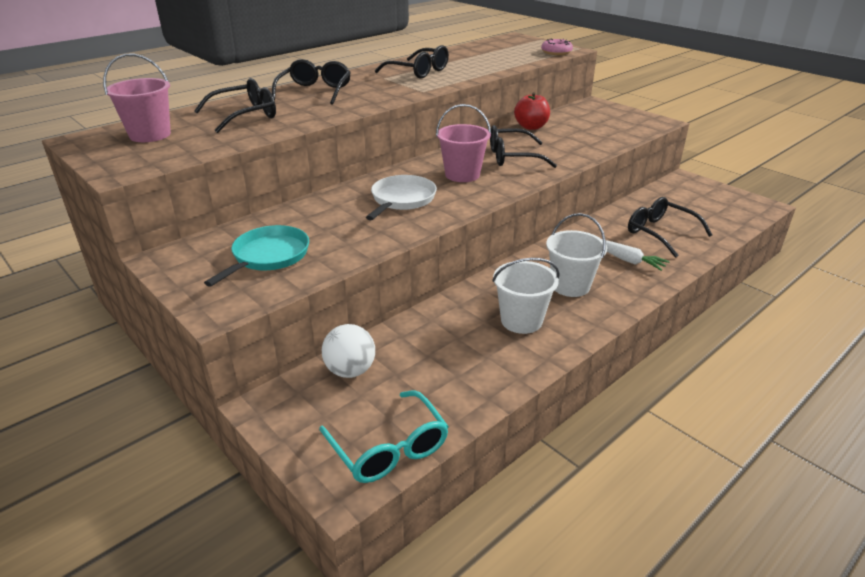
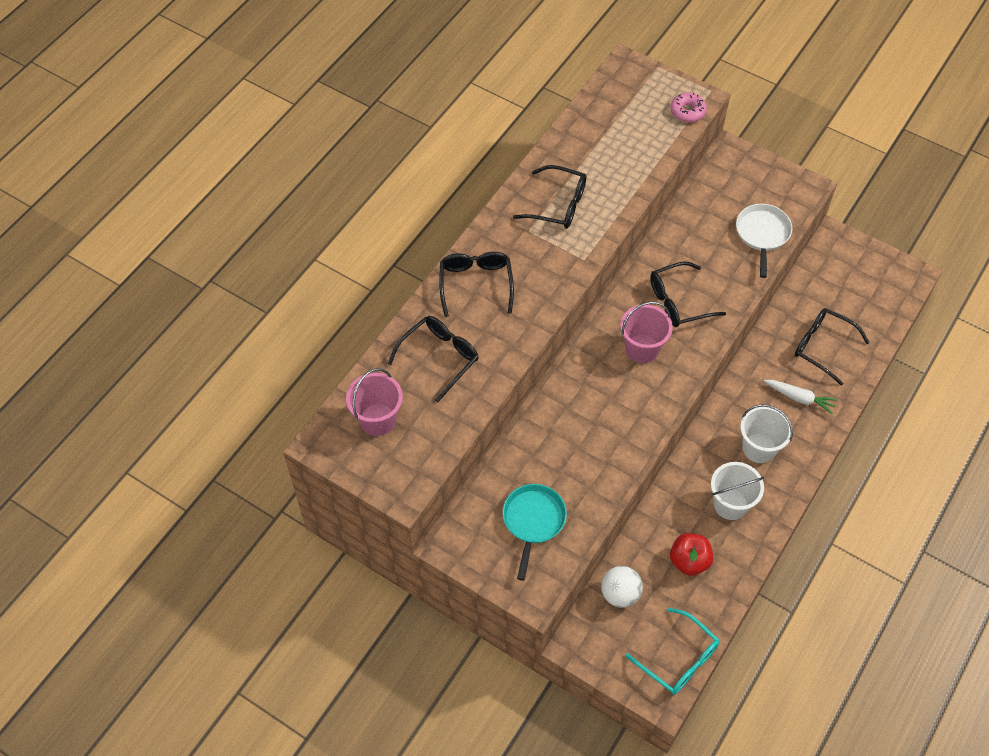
camera: 15 degrees left, 25 degrees up
white pan [366,175,437,220] -> white pan moved to [736,204,792,278]
red apple [514,92,550,130] -> red apple moved to [670,533,713,576]

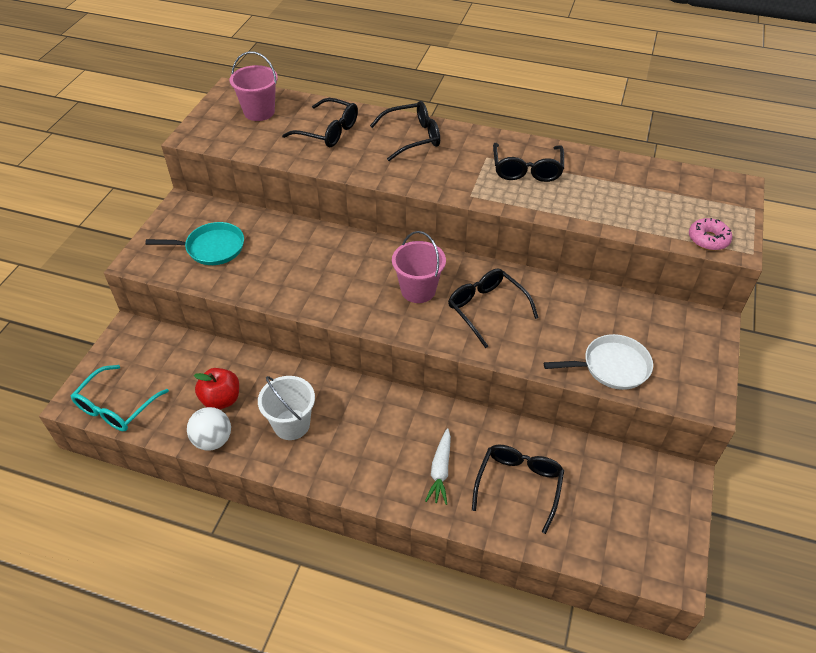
camera: 75 degrees right, 10 degrees down
white ball [601,566,643,608] -> white ball moved to [187,407,231,451]
white bucket [740,404,793,463] -> none

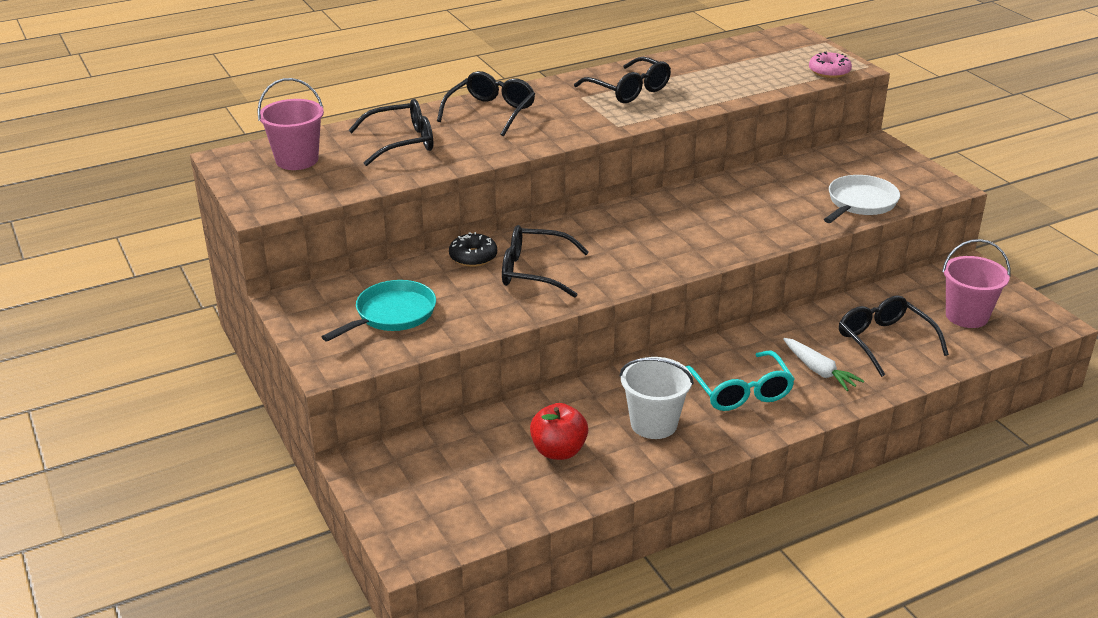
camera: 45 degrees left, 15 degrees down
turquoise glasses [71,365,169,431] -> turquoise glasses moved to [685,350,795,411]
white ball [187,407,231,451] -> none
pink bucket [392,231,446,303] -> pink bucket moved to [942,239,1010,328]
black glasses [448,269,539,348] -> black glasses moved to [502,225,589,298]
none -> black donut [449,232,497,267]

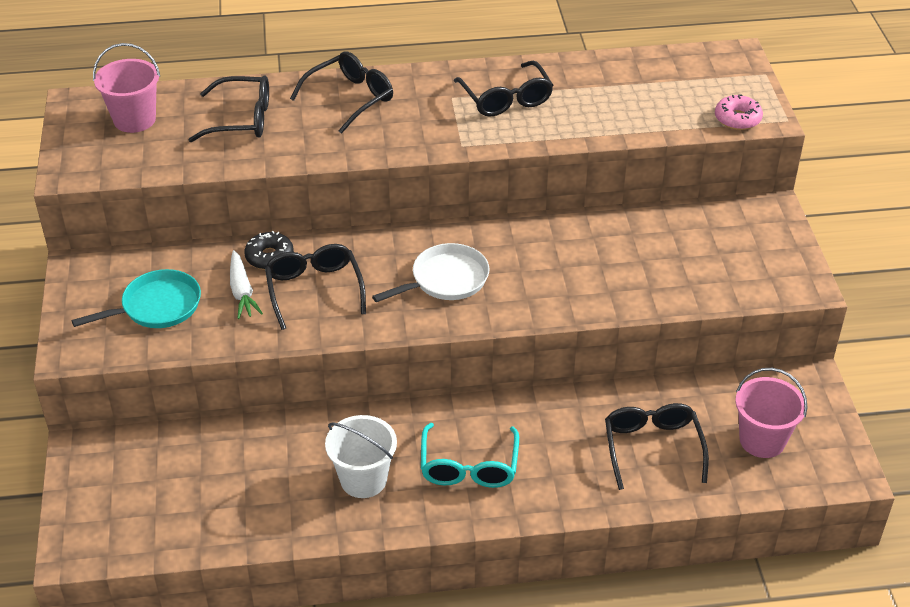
camera: 20 degrees right, 10 degrees up
black glasses [502,225,589,298] -> black glasses turned 45 degrees clockwise [265,244,366,330]
red apple [530,403,588,460] -> none
white carrot [783,338,864,391] -> white carrot moved to [230,250,263,319]
white pan [824,175,900,223] -> white pan moved to [372,243,489,302]

